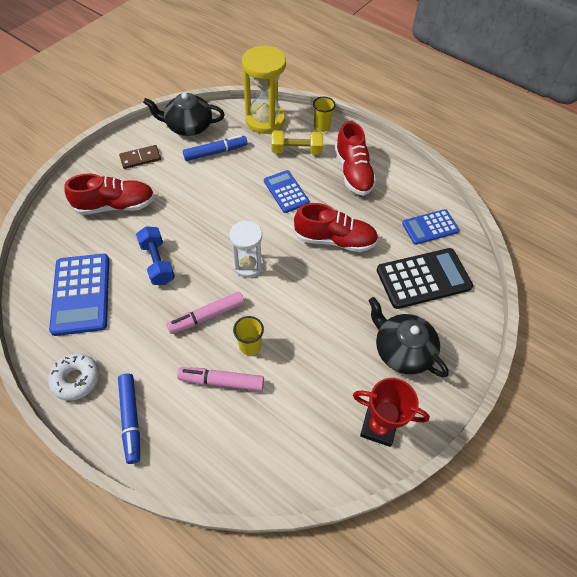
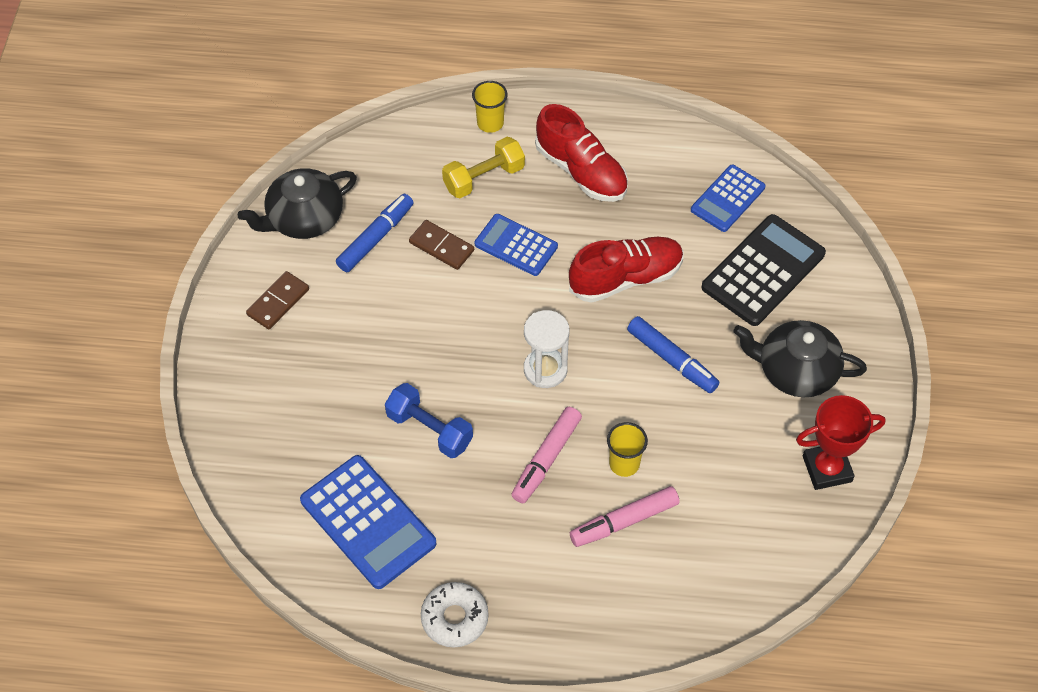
camera: 30 degrees left, 0 degrees up
red shoe [64,173,155,215] -> none
blue marker [118,374,140,464] -> blue marker moved to [627,316,720,393]
yellow hourglass [242,46,286,134] -> none
none -> brown domino [409,220,474,270]

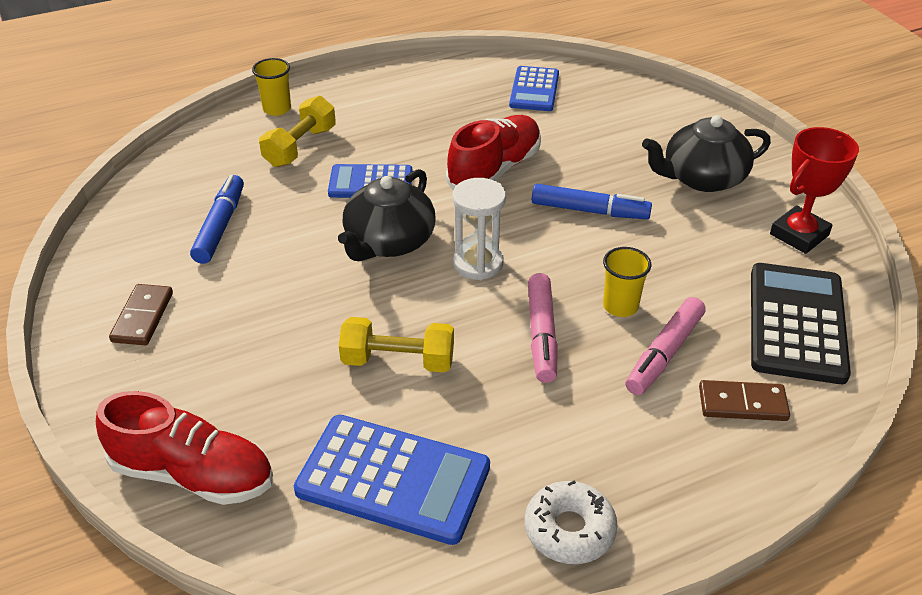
camera: 30 degrees left, 15 degrees down
black teapot [238,168,357,239] -> black teapot moved to [338,169,436,261]
blue dumbbell [385,383,473,458] -> yellow dumbbell [339,317,454,372]
brown domino [409,220,474,270] -> brown domino moved to [699,380,790,421]
red shoe [535,104,628,202] -> red shoe moved to [96,391,273,505]
black calculator [702,214,826,326] -> black calculator moved to [751,263,851,384]

